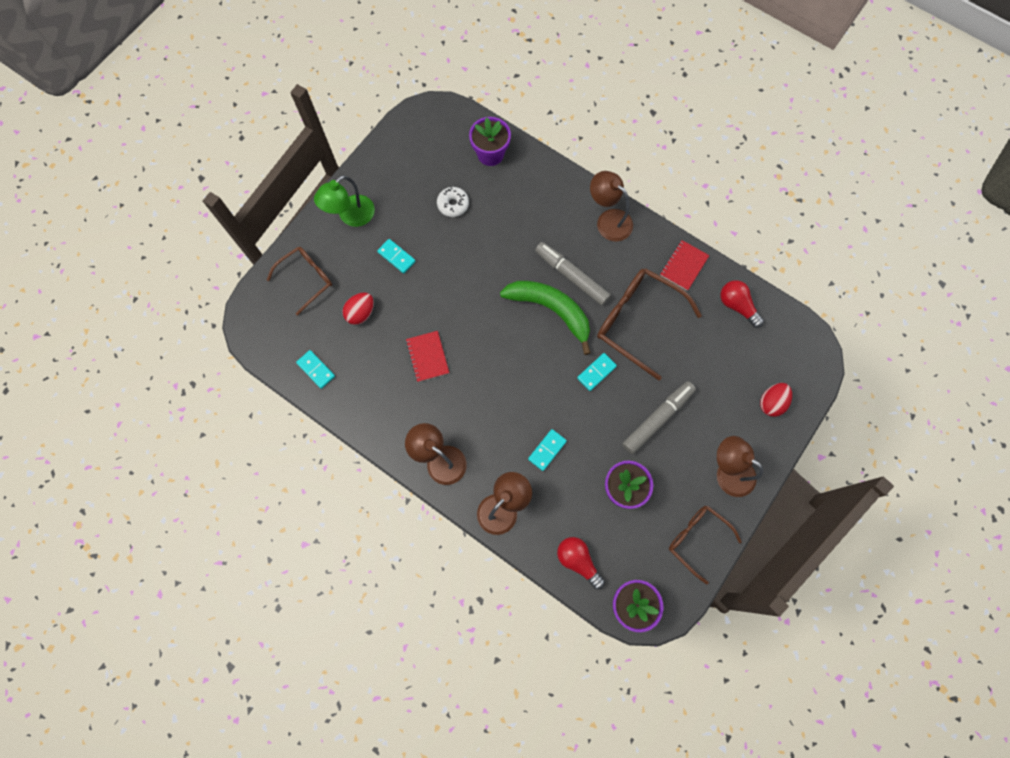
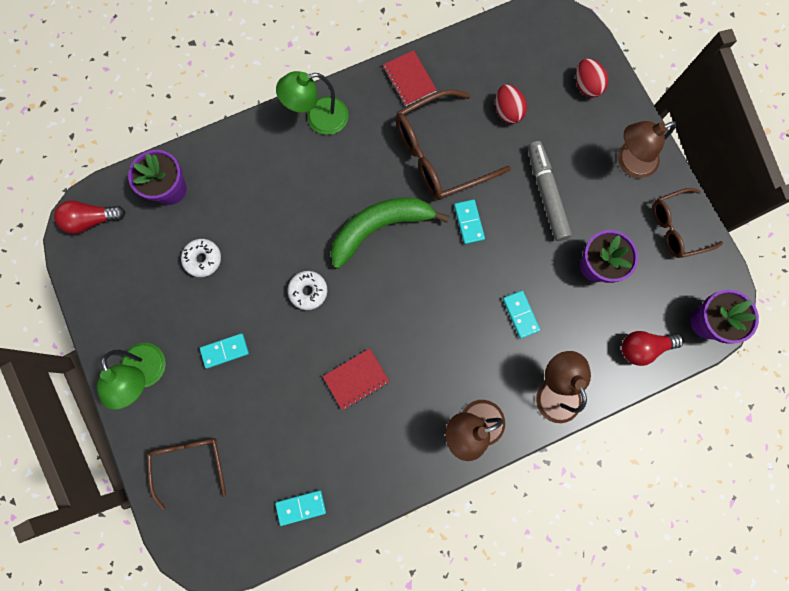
camera: 60 degrees left, 5 degrees up
red egg [343,292,374,325] -> red egg moved to [495,84,527,124]
red notebook [406,331,449,382] -> red notebook turned 45 degrees counterclockwise [323,348,390,411]
grey marker [535,242,611,306] -> none
brown lamp [590,171,633,241] -> green lamp [276,71,349,135]
red light bulb [720,280,764,328] -> red light bulb moved to [54,200,125,234]
none -> white donut [287,271,327,310]

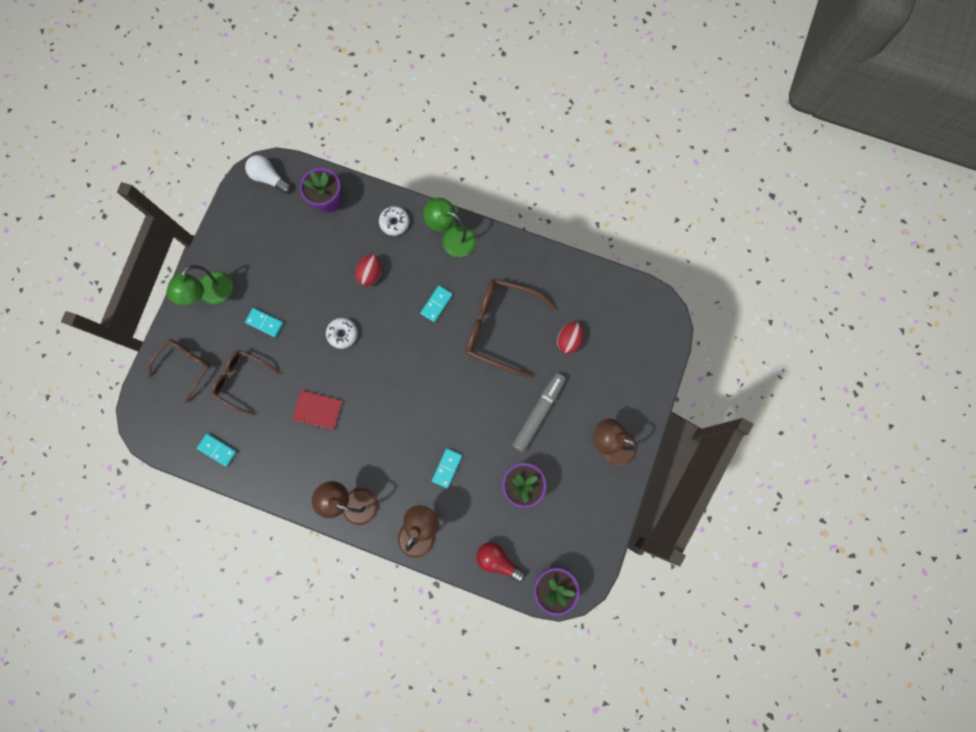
camera: 45 degrees right, 0 degrees up
red light bulb [54,200,125,234] -> white light bulb [245,155,291,193]
white donut [181,239,221,277] -> white donut moved to [379,206,409,236]
green banana [331,197,450,269] -> none
red notebook [383,50,437,106] -> none
turquoise domino [454,199,485,244] -> turquoise domino moved to [420,286,453,322]
red egg [575,59,609,98] -> red egg moved to [355,254,381,286]
brown glasses [653,188,723,258] -> brown glasses moved to [211,350,279,416]

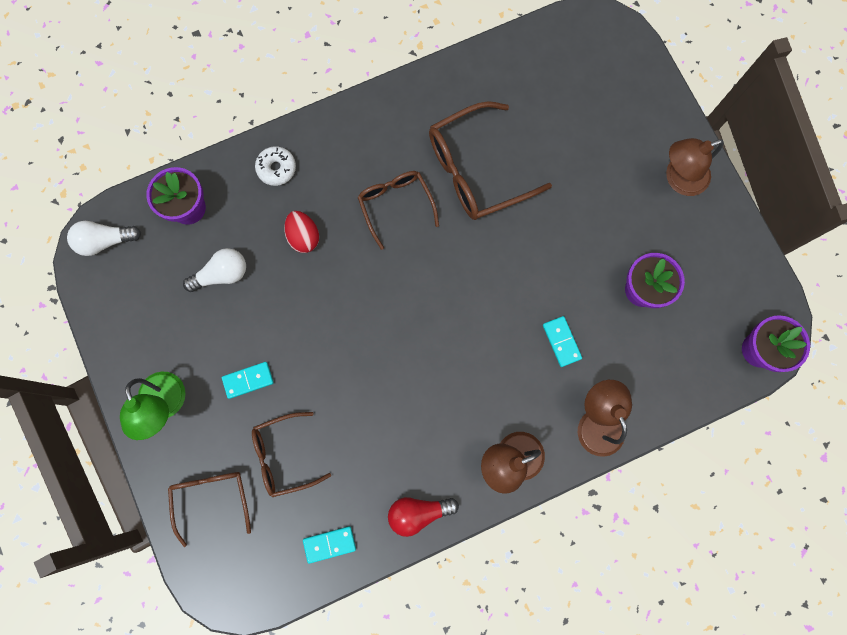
camera: 45 degrees left, 0 degrees up
red notebook [292,390,342,431] -> none
white donut [326,318,358,349] -> none
turquoise domino [420,286,453,322] -> brown glasses [358,171,439,250]
green lamp [423,198,476,257] -> none
red light bulb [476,542,525,582] -> red light bulb moved to [388,497,459,537]
grey marker [512,373,566,452] -> none
red egg [557,322,583,354] -> none
none -> white light bulb [183,248,246,292]

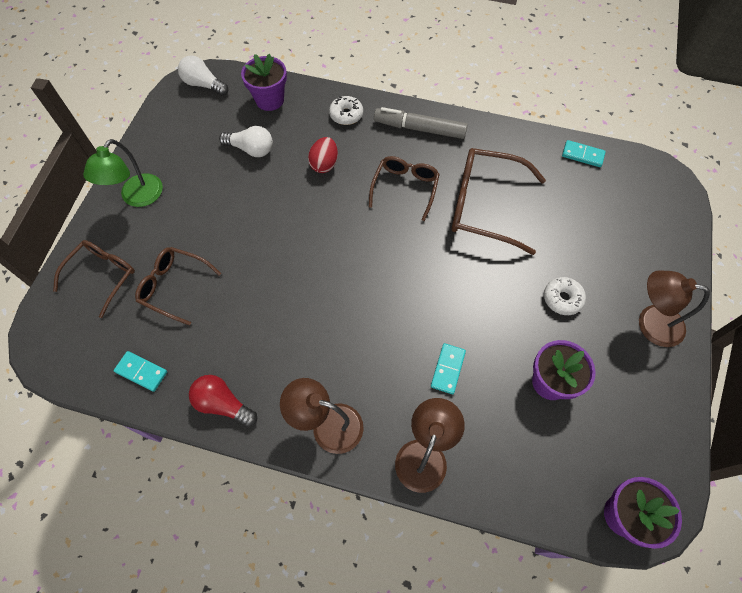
camera: 40 degrees right, 15 degrees down
turquoise domino [222,362,274,399] -> turquoise domino moved to [562,140,606,167]
none -> grey marker [374,107,468,139]
none -> white donut [544,277,586,315]

